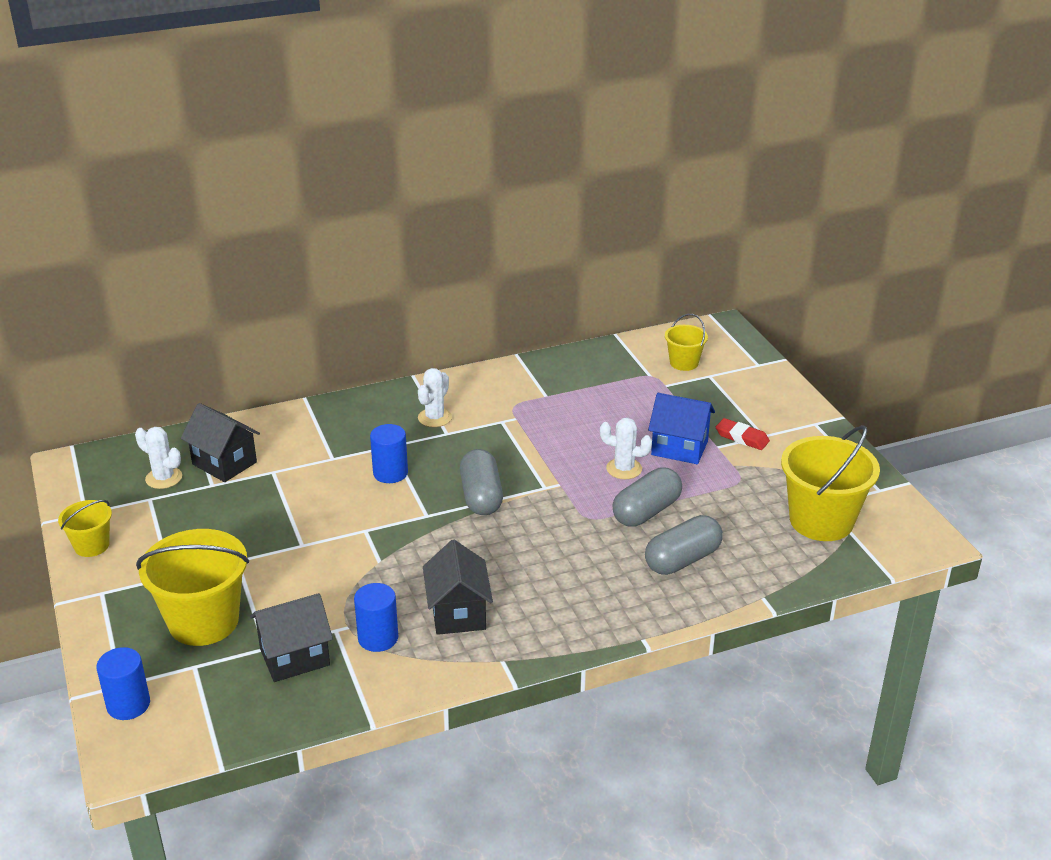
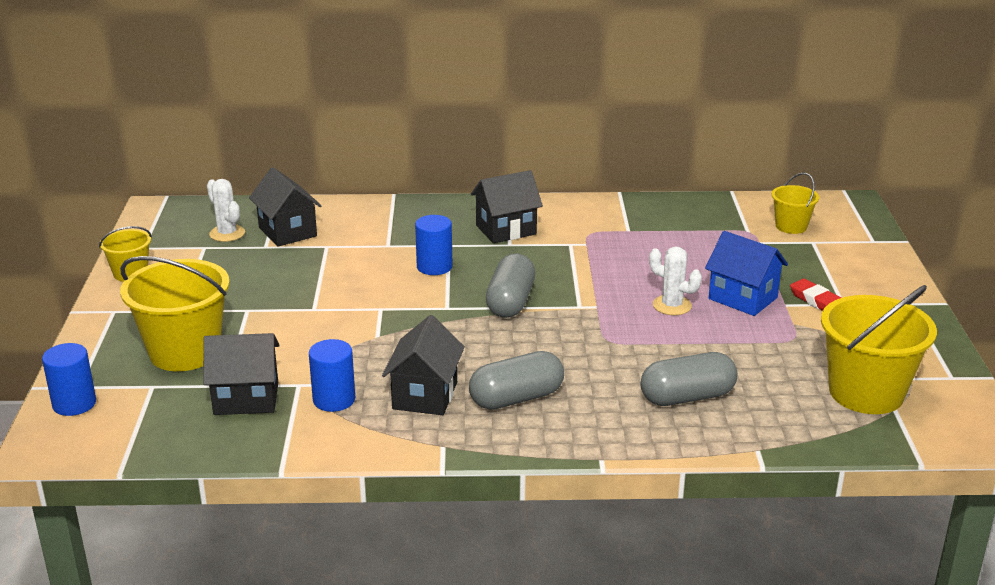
camera: 20 degrees right, 5 degrees down
white cactus [418,368,452,427] -> black house [471,170,543,243]
grey capsule [612,467,682,527] -> grey capsule moved to [469,351,564,410]

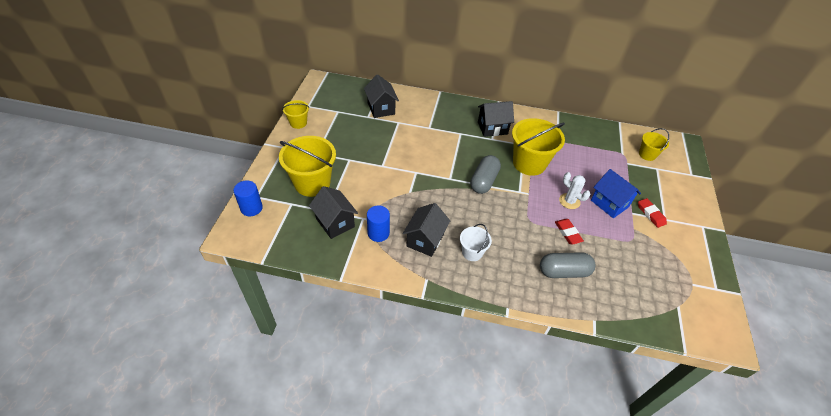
camera: 10 degrees right, 20 degrees up
black house [203,333,280,415] -> black house turned 45 degrees clockwise [309,186,358,239]
white cactus [207,179,245,242] -> none
blue cylinder [415,215,453,275] -> none
grey capsule [469,351,564,410] -> white bucket [460,224,492,261]
yellow bucket [821,285,937,414] -> yellow bucket moved to [512,118,565,176]
none -> red eraser [555,219,584,244]

